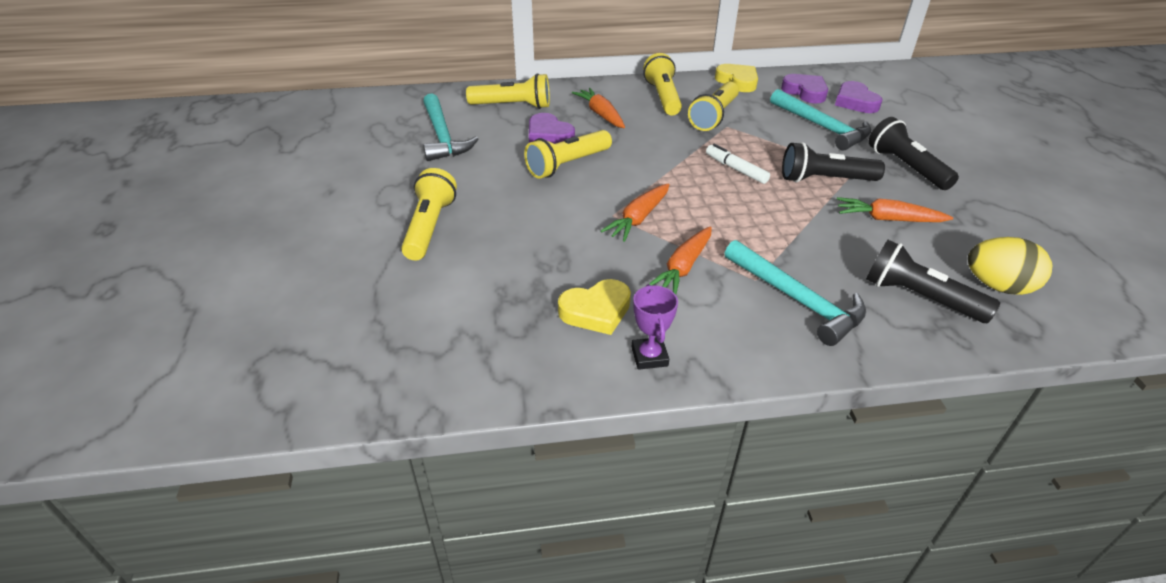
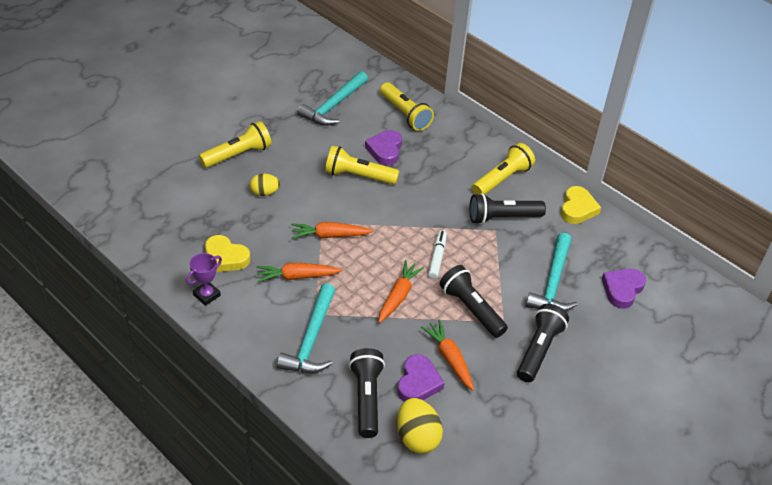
camera: 50 degrees right, 5 degrees up
orange carrot [572,88,625,128] -> orange carrot moved to [379,260,424,323]
yellow flashlight [688,82,739,131] -> black flashlight [469,193,546,224]
purple heart [781,74,828,103] -> purple heart moved to [397,354,444,402]
none -> yellow egg [250,173,280,196]

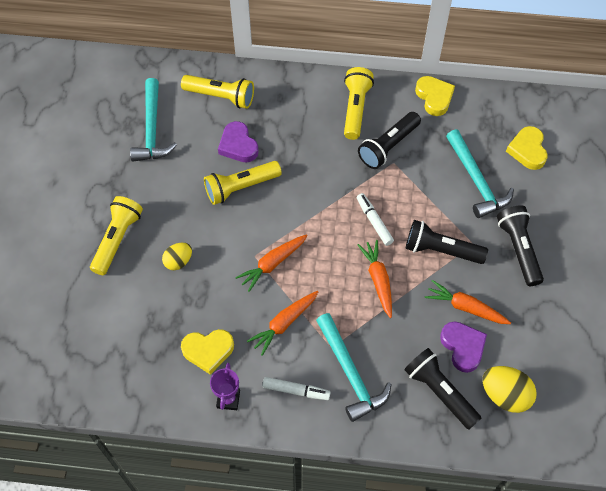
camera: 35 degrees left, 15 degrees up
purple heart [602,269,646,309] -> yellow heart [506,126,548,170]
none -> white marker [262,377,331,400]

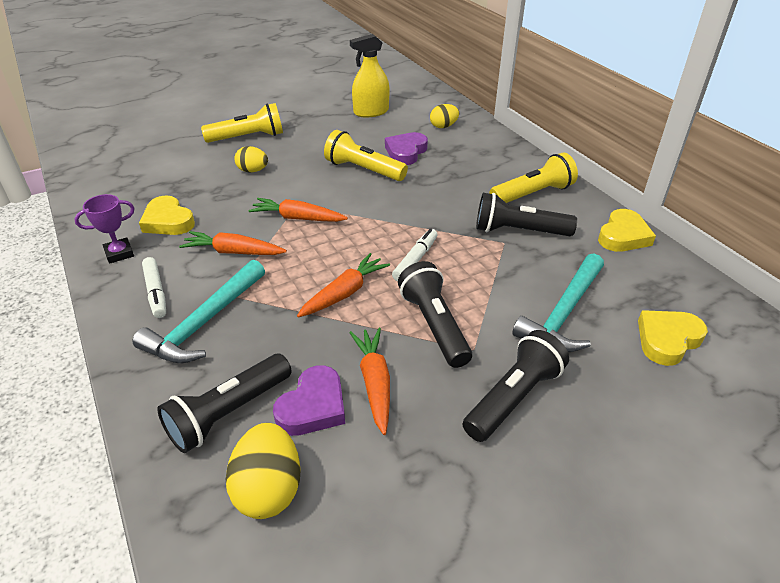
camera: 55 degrees right, 20 degrees down
turquoise hammer [130,78,177,162] -> yellow spray bottle [350,34,390,117]
yellow flashlight [181,75,254,109] -> yellow egg [430,104,459,128]
black flashlight [404,348,482,429] -> black flashlight turned 150 degrees counterclockwise [157,354,292,453]

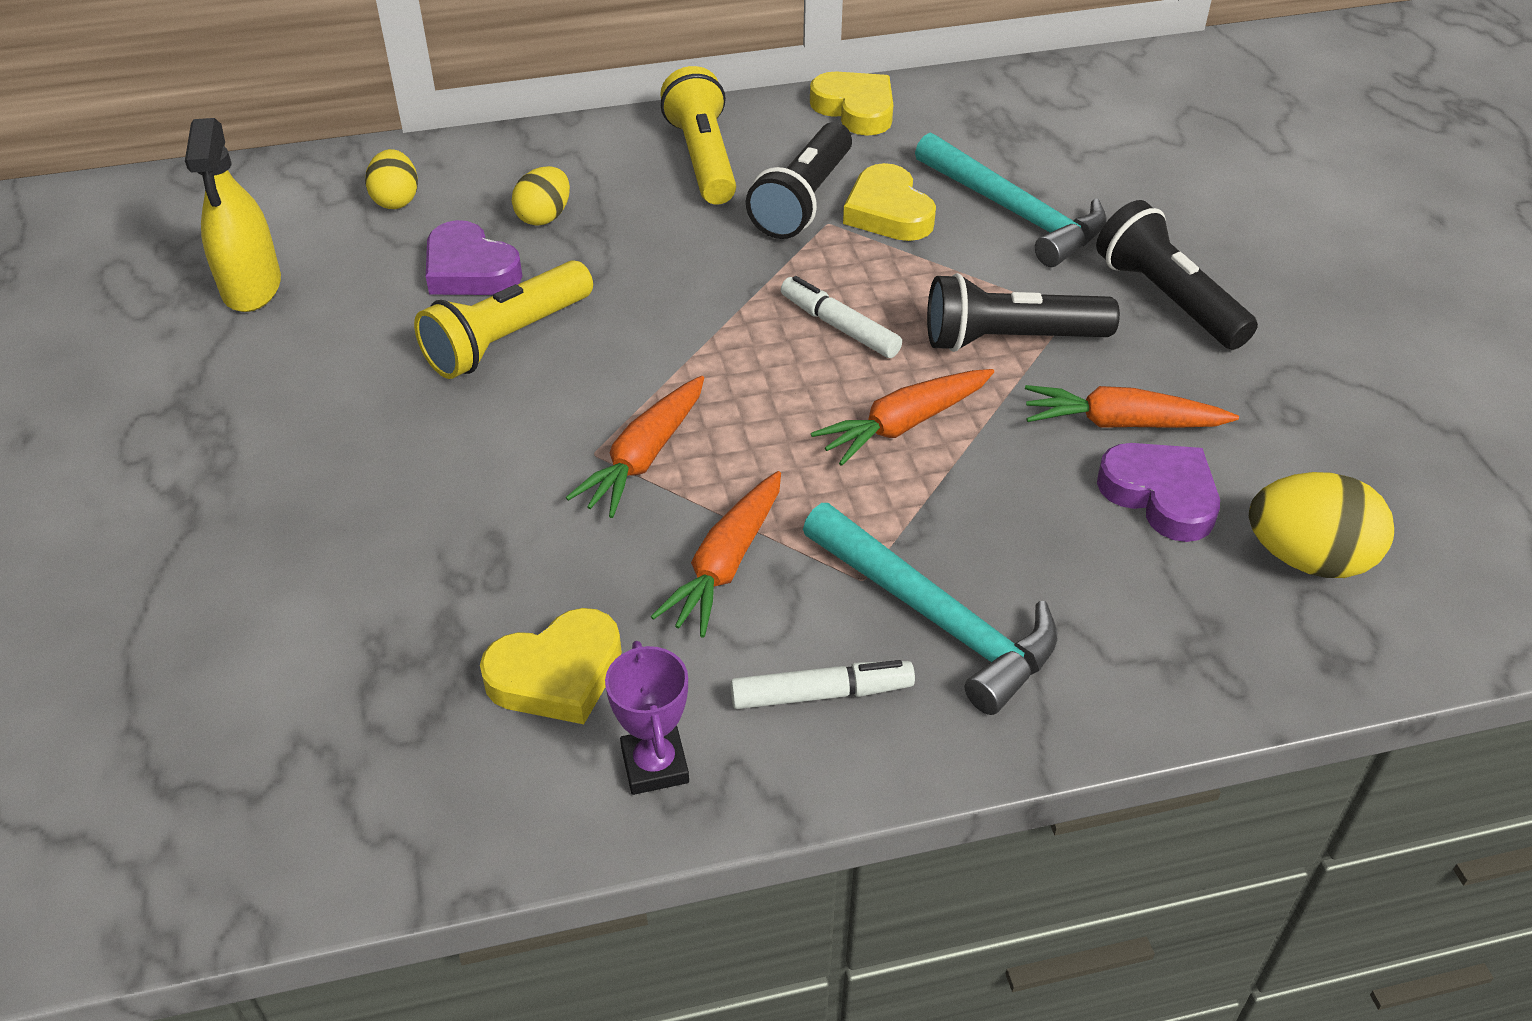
camera: 75 degrees left, 5 degrees up
black flashlight [157,354,292,453] -> none
yellow flashlight [201,103,283,143] -> none
yellow egg [235,146,268,173] -> yellow egg moved to [512,166,570,226]
orange carrot [297,253,390,317] -> orange carrot turned 90 degrees counterclockwise [811,369,994,466]
yellow heart [638,310,708,366] -> yellow heart moved to [843,163,936,241]

